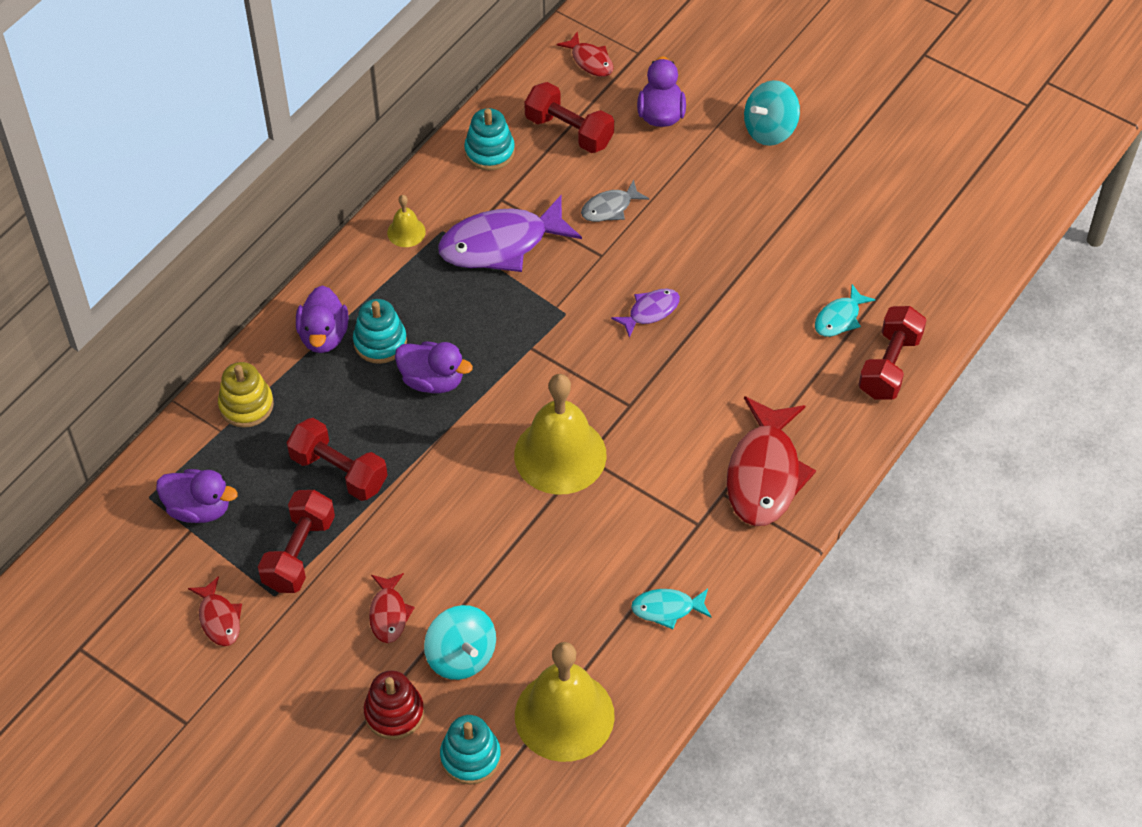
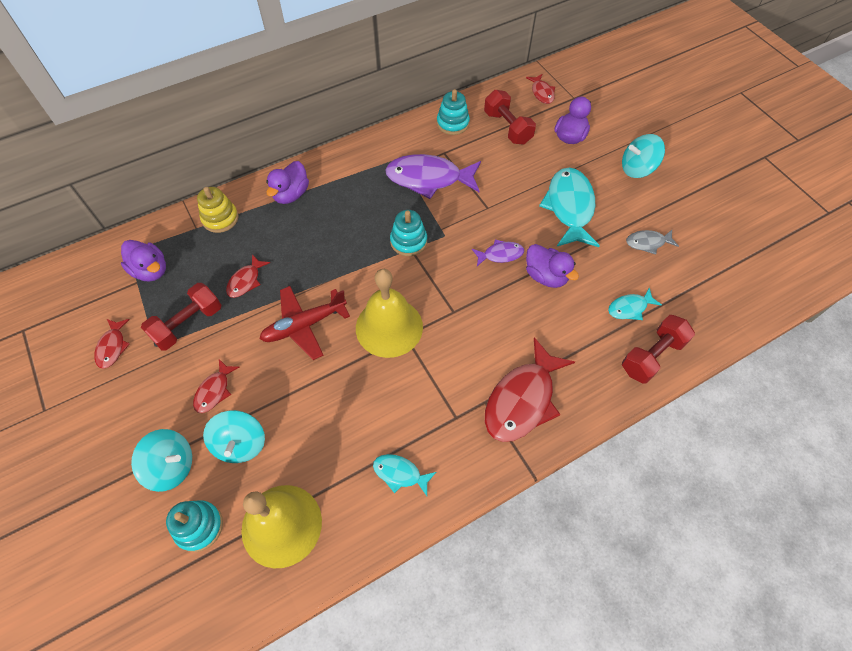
camera: 25 degrees right, 5 degrees up
red dumbbell [287,418,388,501] -> red fish [226,254,270,298]
turquoise stacking toy [353,299,407,364] -> turquoise stacking toy moved to [390,210,427,256]
red stacking toy [364,670,424,740] -> turquoise spinning top [131,429,192,492]
yellow bell [387,195,426,247] -> none
purple duck [395,342,473,393] -> purple duck moved to [526,244,579,288]
grey fish [581,180,649,222] -> grey fish moved to [626,230,679,255]
none -> red plane [260,286,350,360]
none -> turquoise fish [539,168,600,247]

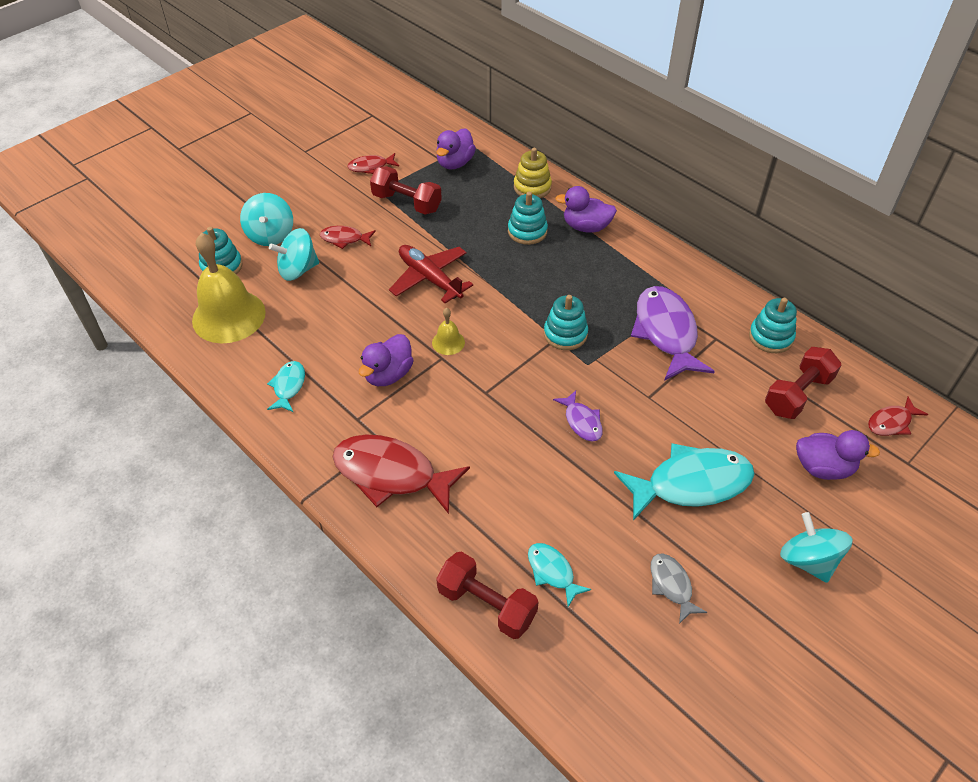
camera: 75 degrees right, 10 degrees down
red fish [226,254,270,298] -> none
yellow bell [356,269,423,358] -> yellow bell [432,308,465,355], size x0.45
purple duck [526,244,579,288] -> purple duck moved to [359,334,414,386]
none -> turquoise stacking toy [508,192,548,245]

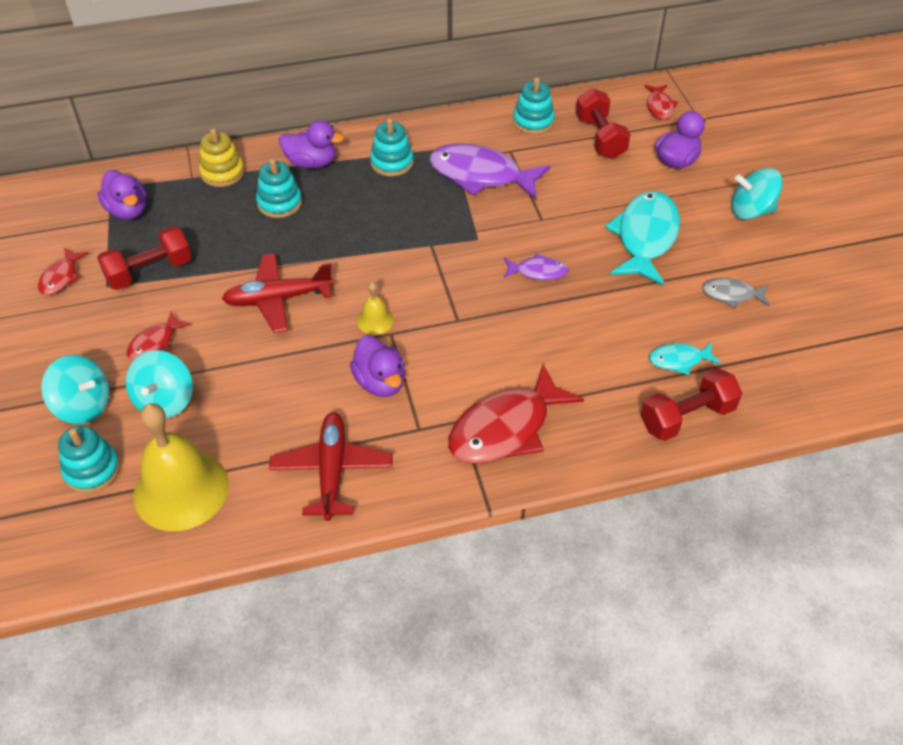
camera: 60 degrees left, 0 degrees up
turquoise fish [267,361,305,412] -> red plane [269,412,393,521]
turquoise stacking toy [544,295,588,350] -> turquoise stacking toy moved to [370,118,414,176]
purple duck [555,186,617,233] -> purple duck turned 120 degrees counterclockwise [279,120,344,169]

